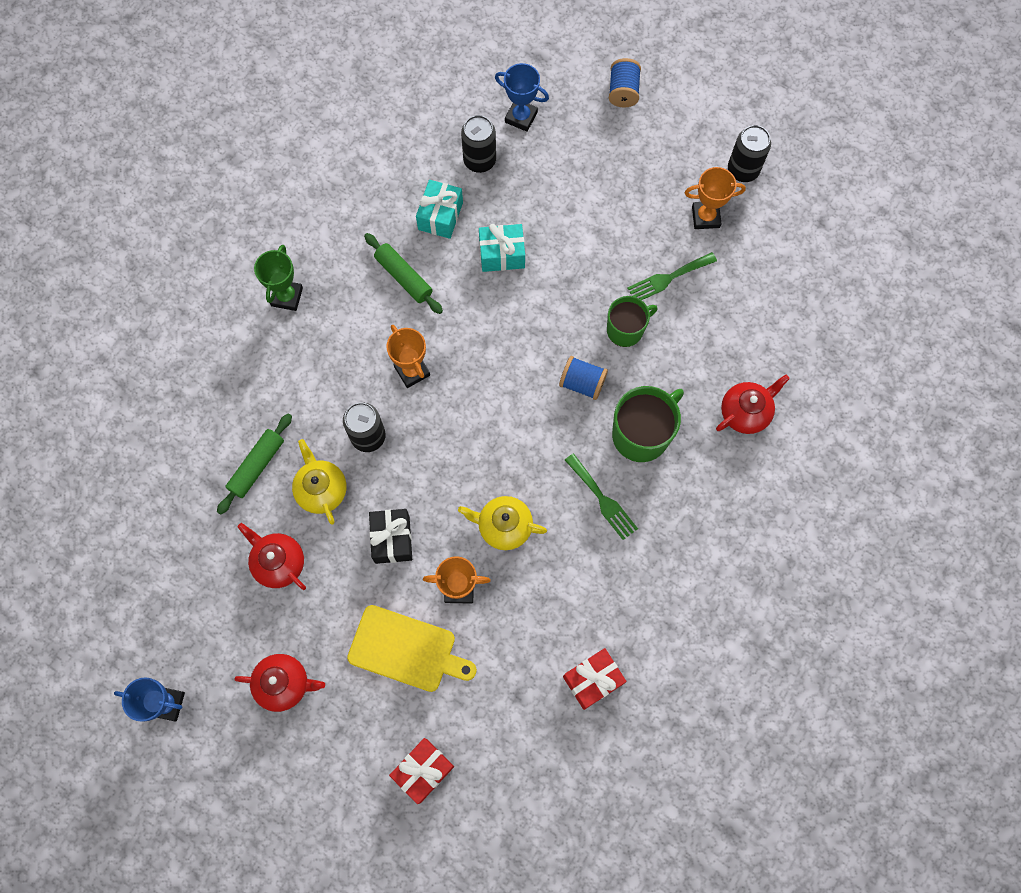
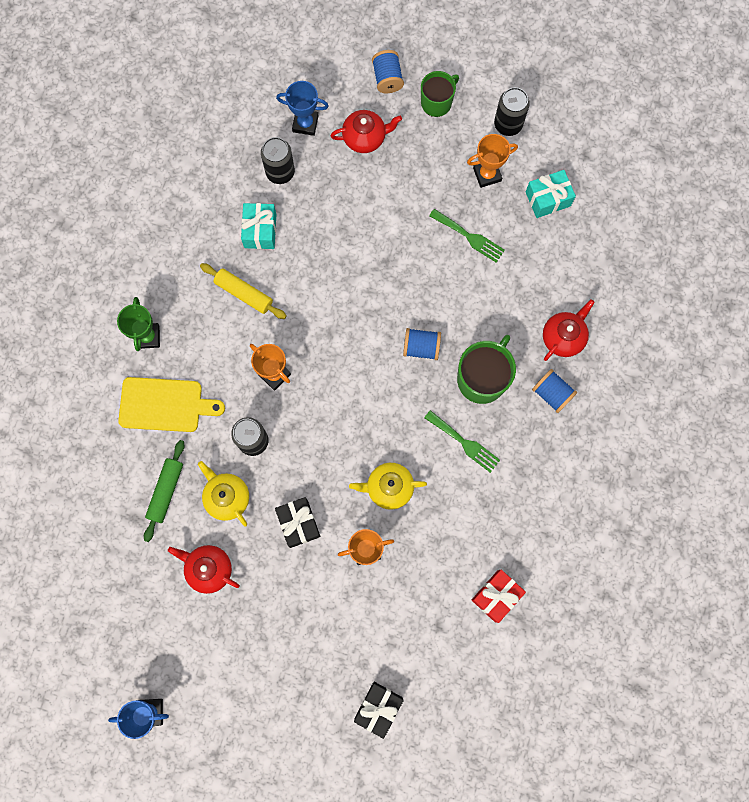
camera: 15 degrees left, 5 degrees up
red teapot [234,654,325,712] -> red teapot moved to [330,110,402,153]
yellow cutting board [347,605,477,692] -> yellow cutting board moved to [118,377,225,432]
green rolling pin [364,233,443,314] -> yellow rolling pin [200,263,287,319]
red gift [389,738,454,804] -> black gift [354,682,404,739]
turquoise gift [479,224,525,272] -> turquoise gift moved to [526,170,576,218]
green mug [607,296,658,347] -> green mug moved to [421,71,459,117]
green fork [628,252,717,300] -> green fork turned 105 degrees counterclockwise [429,209,505,263]
none -> blue spool [532,369,577,413]

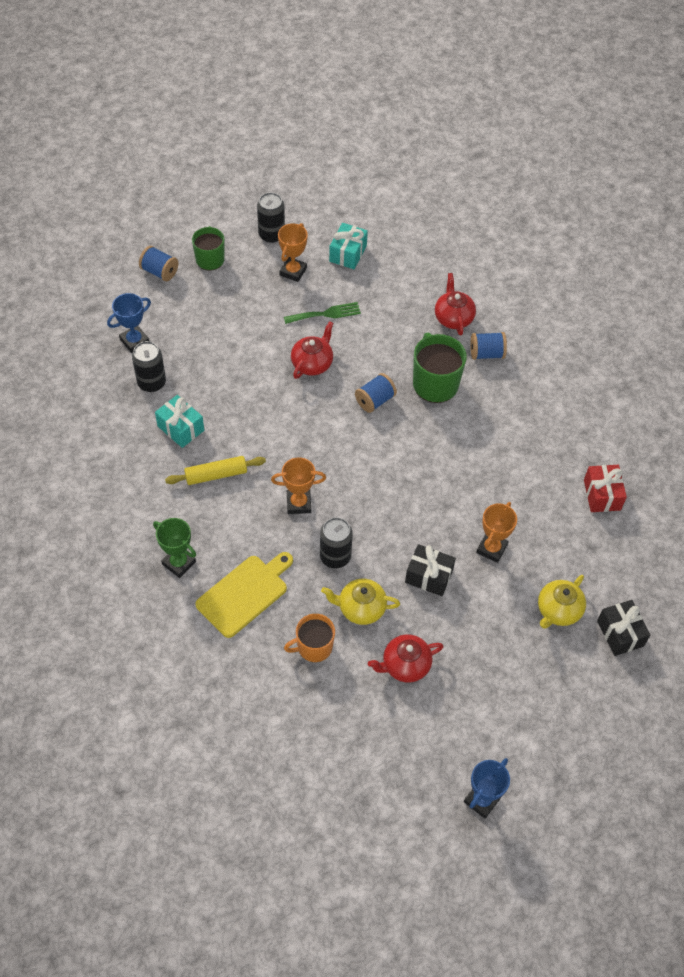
camera: 50 degrees left, 20 degrees down
green rolling pin [144,440,185,542] -> orange mug [284,614,335,662]
red teapot [330,110,402,153] -> red teapot moved to [291,321,333,379]
yellow teapot [349,463,427,510] -> yellow teapot moved to [538,575,586,629]
green fork [424,410,500,473] -> none

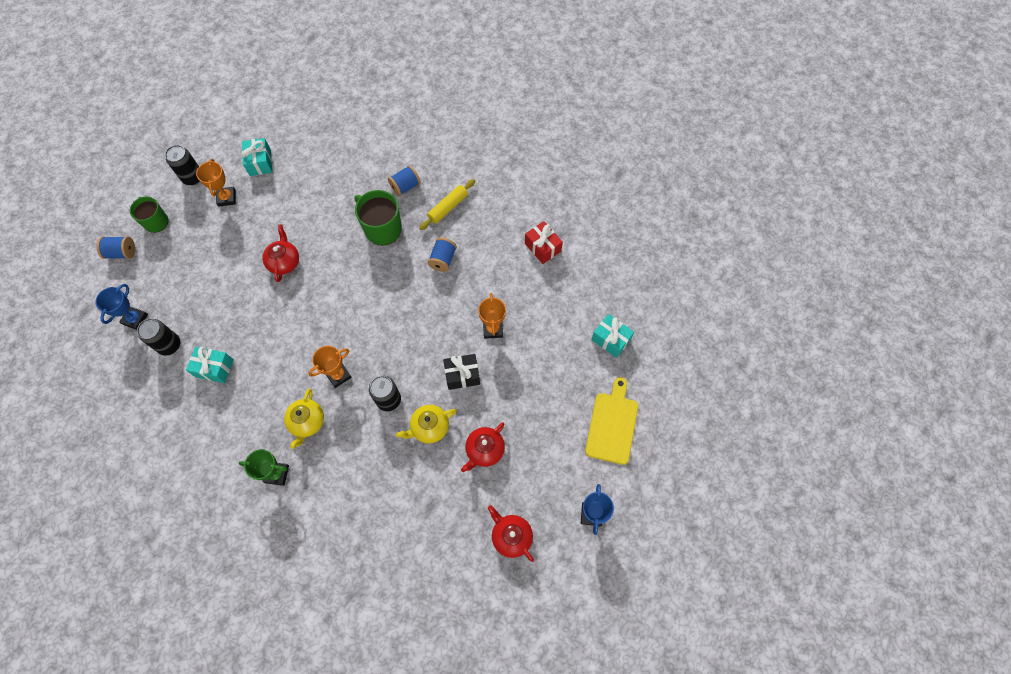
camera: 30 degrees left, 10 degrees up
yellow rolling pin [165,456,266,485] -> yellow rolling pin moved to [419,179,475,230]
yellow cutting board [195,552,293,638] -> yellow cutting board moved to [585,377,638,465]
green fork [284,302,361,324] -> none
orange mug [284,614,335,662] -> none
blue spool [355,373,397,413] -> blue spool moved to [427,237,457,272]
red teapot [435,273,476,336] -> red teapot moved to [488,505,534,562]
yellow teapot [538,575,586,629] -> yellow teapot moved to [284,389,324,449]
black gift [597,600,650,656] -> turquoise gift [591,314,634,358]

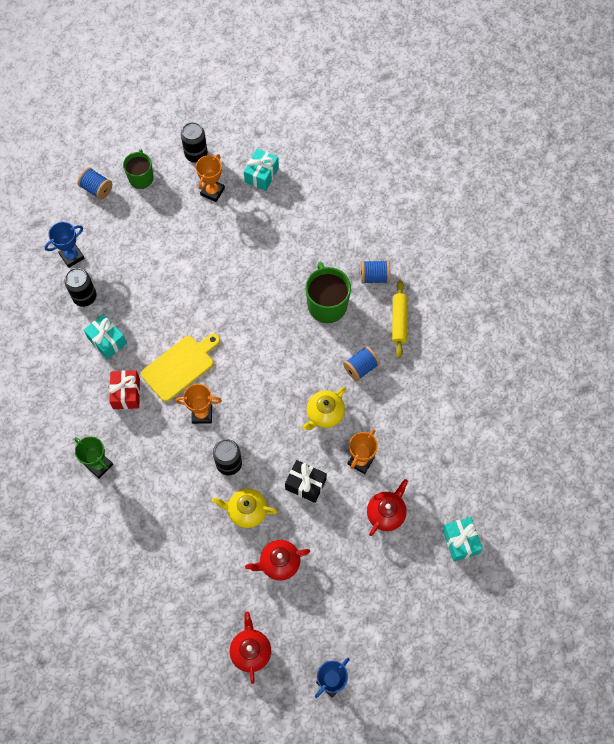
camera: 35 degrees right, 0 degrees up
red teapot [263,224,299,282] -> red teapot moved to [367,479,408,536]
yellow teapot [284,389,324,449] -> yellow teapot moved to [302,387,346,430]
yellow rolling pin [419,179,475,230] -> yellow rolling pin turned 75 degrees counterclockwise [392,280,407,358]
red gift [525,221,563,264] -> red gift moved to [109,370,140,409]
yellow cutting board [585,377,638,465] -> yellow cutting board moved to [141,333,220,402]

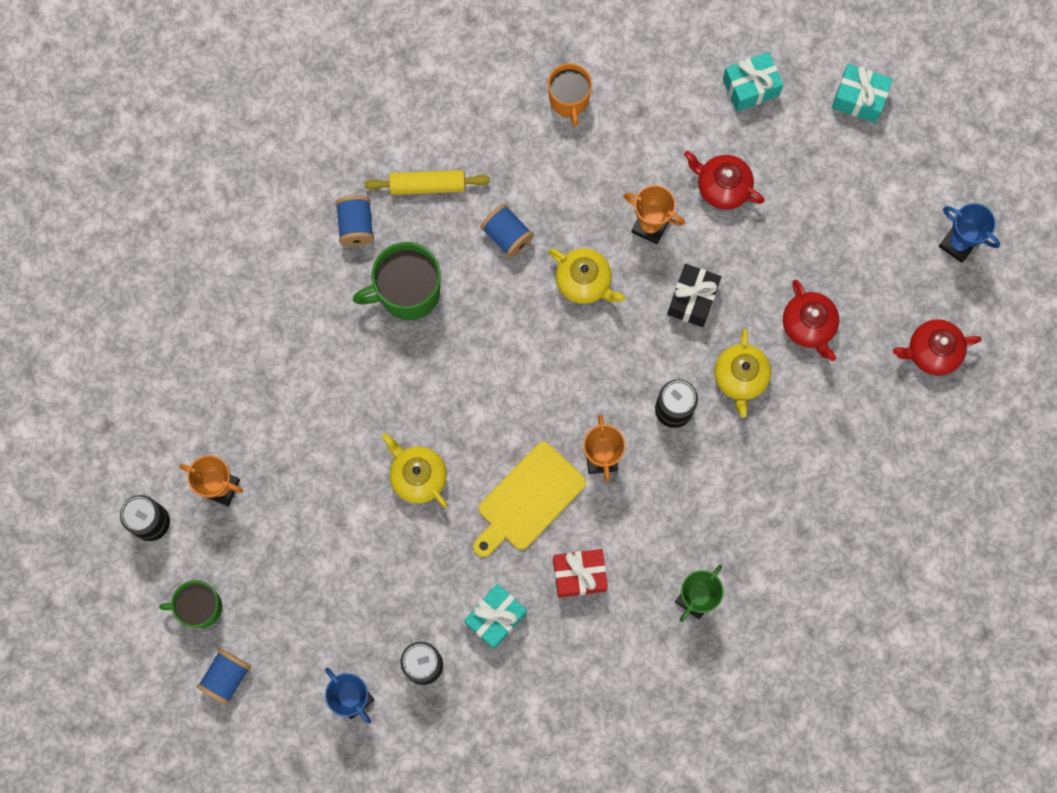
camera: 95 degrees left, 10 degrees up
yellow cutting board [141,333,220,402] -> yellow cutting board turned 90 degrees counterclockwise [473,442,586,557]
turquoise gift [244,149,279,191] -> turquoise gift moved to [832,64,893,123]
none -> yellow teapot [382,433,448,508]
none -> orange mug [548,63,592,127]

